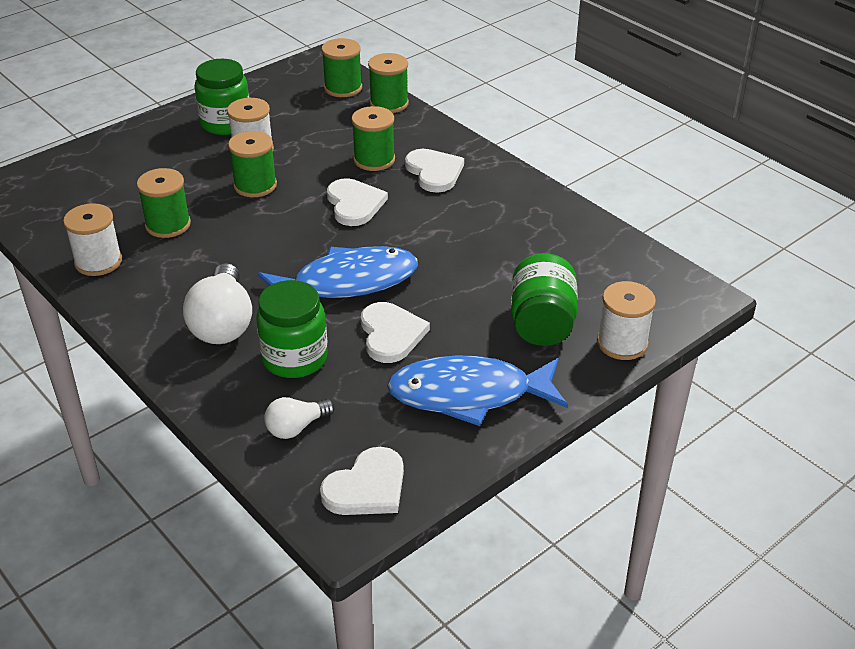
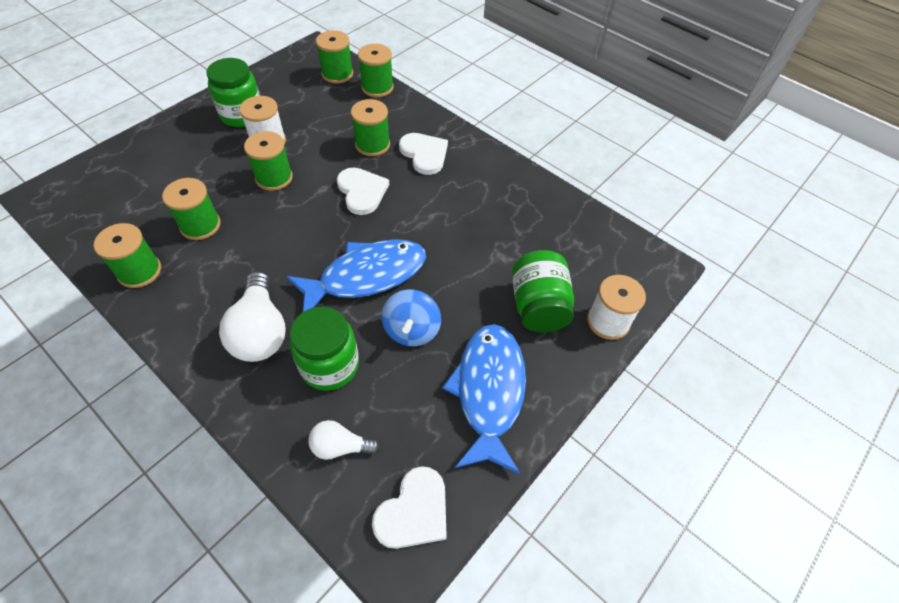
camera: 10 degrees left, 15 degrees up
white spool [63,203,122,276] -> green spool [94,223,161,288]
white light bulb [264,397,335,439] -> white light bulb turned 45 degrees clockwise [308,420,380,460]
white heart [361,302,430,363] -> blue spinning top [381,290,441,346]
blue fish [387,355,568,426] -> blue fish turned 105 degrees clockwise [442,324,526,474]

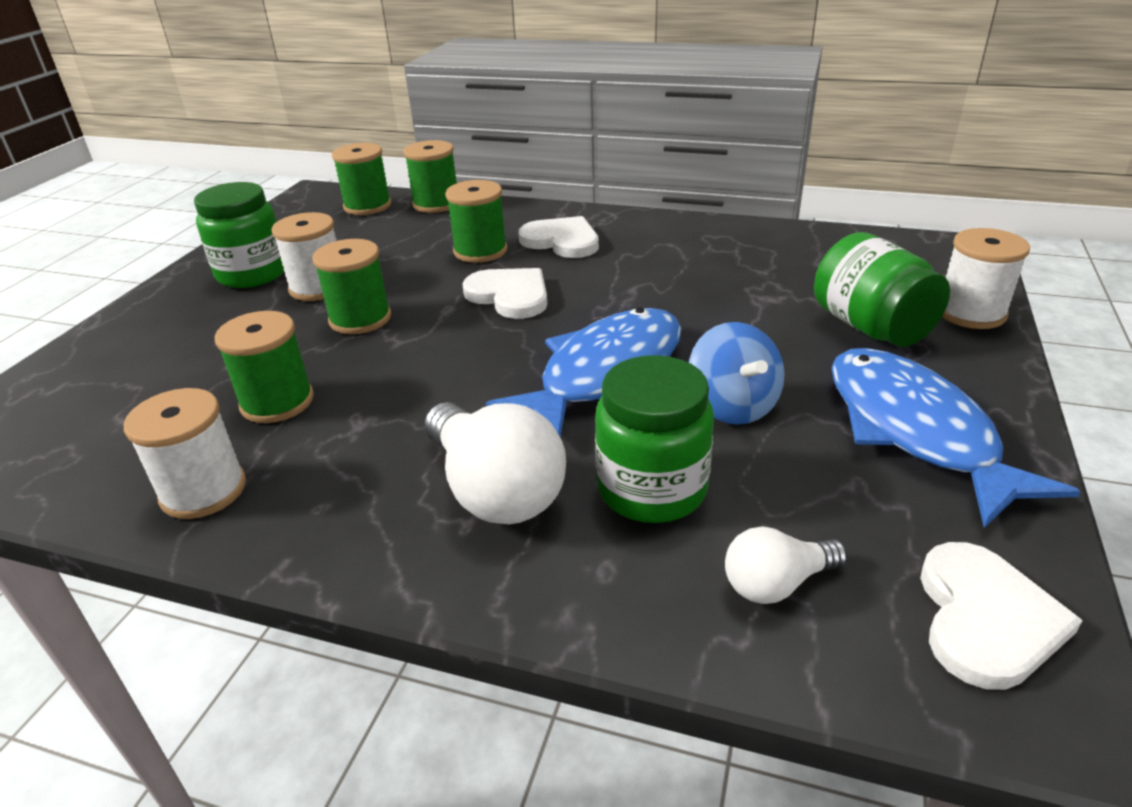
camera: 20 degrees left, 20 degrees down
green spool [94,223,161,288] -> white spool [124,388,246,519]

